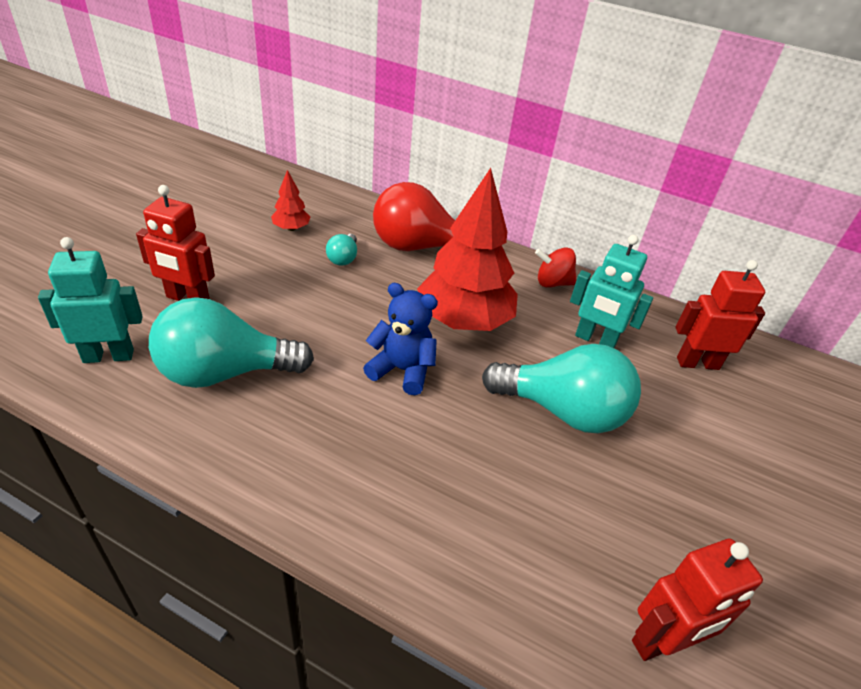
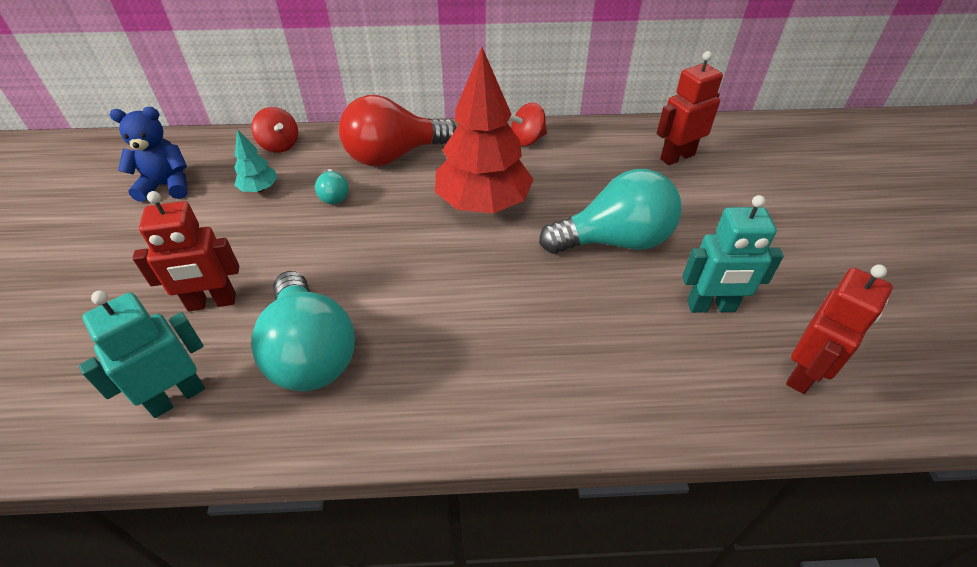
camera: 25 degrees left, 5 degrees up
turquoise light bulb [149,297,314,388] -> turquoise light bulb turned 75 degrees counterclockwise [251,271,355,391]
red tree [271,170,310,231] -> turquoise tree [234,129,278,192]
blue teddy bear [363,283,438,395] -> blue teddy bear moved to [110,107,187,202]
turquoise robot [570,235,653,348] -> turquoise robot moved to [682,195,784,313]
none -> red spinning top [251,107,298,153]

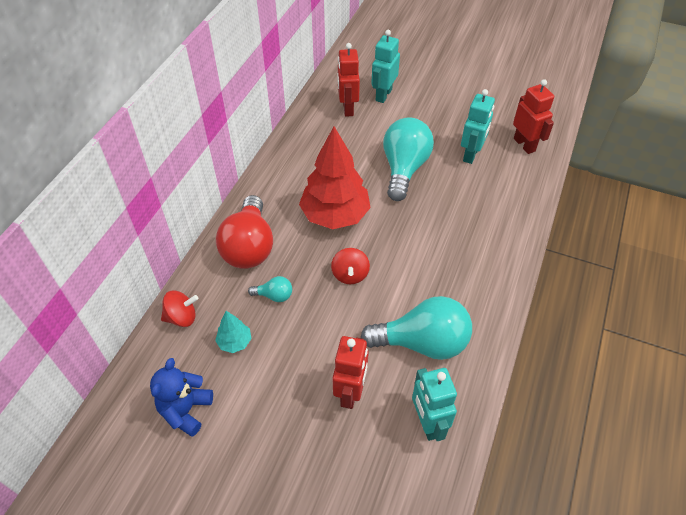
camera: 65 degrees left, 5 degrees up
red spinning top [509,103,547,146] -> red spinning top moved to [331,248,370,284]
none -> turquoise robot [371,30,400,103]

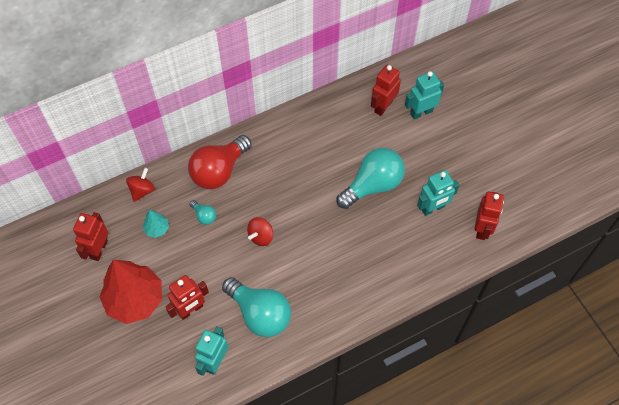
camera: 40 degrees right, 10 degrees up
blue teddy bear [150,358,213,437] -> red robot [73,212,109,261]
red spinning top [161,290,198,327] -> red spinning top turned 90 degrees counterclockwise [126,168,155,202]
red tree [299,127,371,229] -> red tree moved to [100,260,162,324]

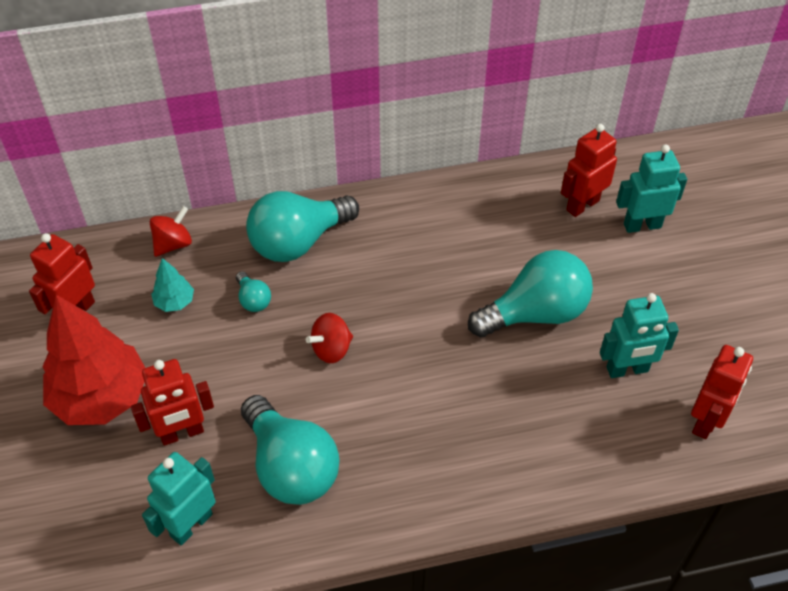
camera: 15 degrees right, 10 degrees down
red light bulb [188,135,251,189] -> turquoise light bulb [246,191,359,262]

